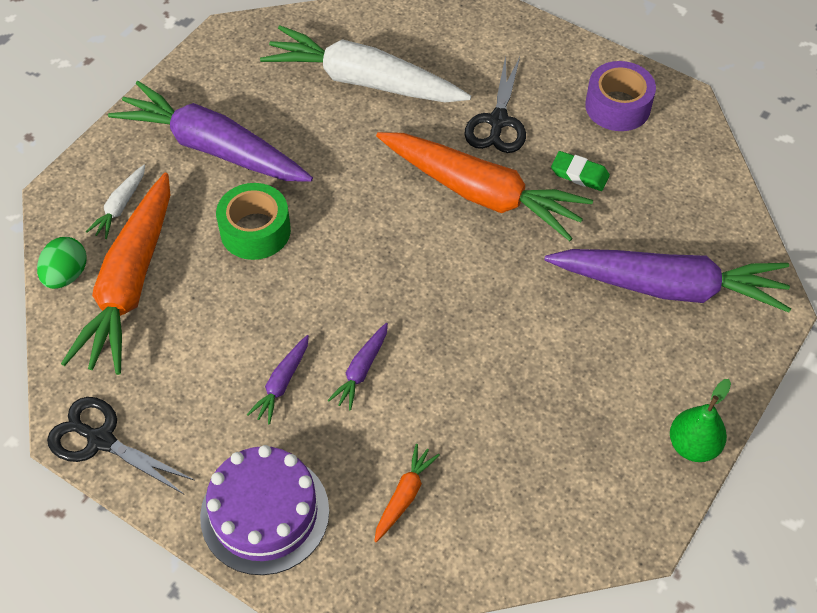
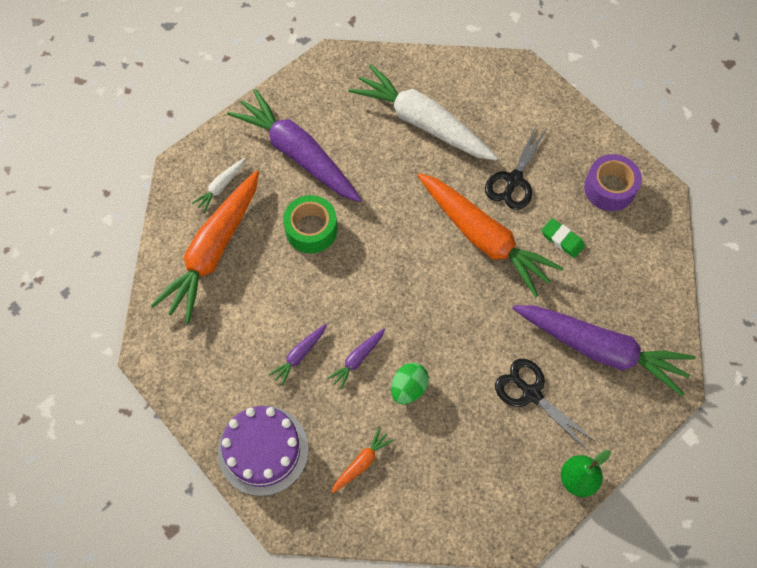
camera: 15 degrees right, 10 degrees up
green egg [37,237,86,289] -> green egg moved to [391,363,429,404]
black scissors [47,397,195,494] -> black scissors moved to [495,359,596,451]

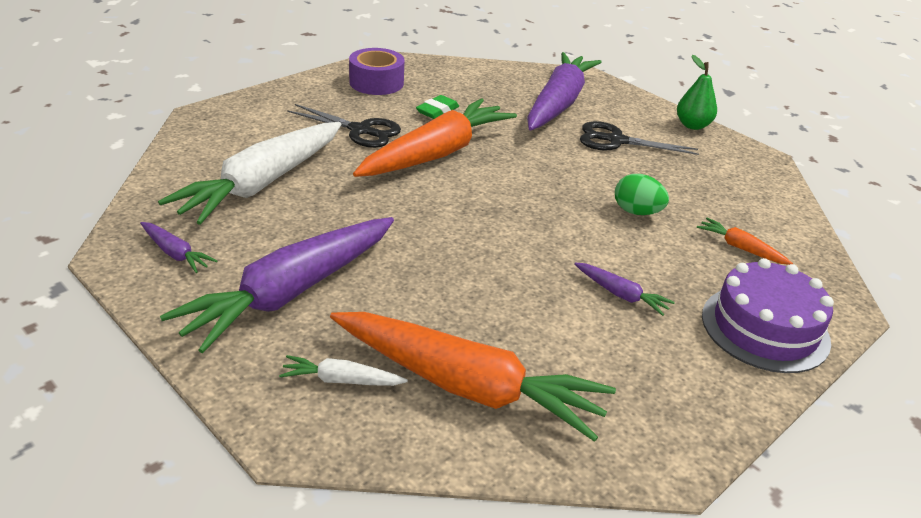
camera: 95 degrees left, 30 degrees down
white carrot [192,158,245,212] -> white carrot turned 150 degrees clockwise [279,355,408,386]
green tape [283,195,337,253] -> none
purple carrot [327,328,385,390] -> purple carrot moved to [140,222,217,273]
black scissors [495,359,596,451] -> black scissors turned 60 degrees clockwise [580,121,699,155]

